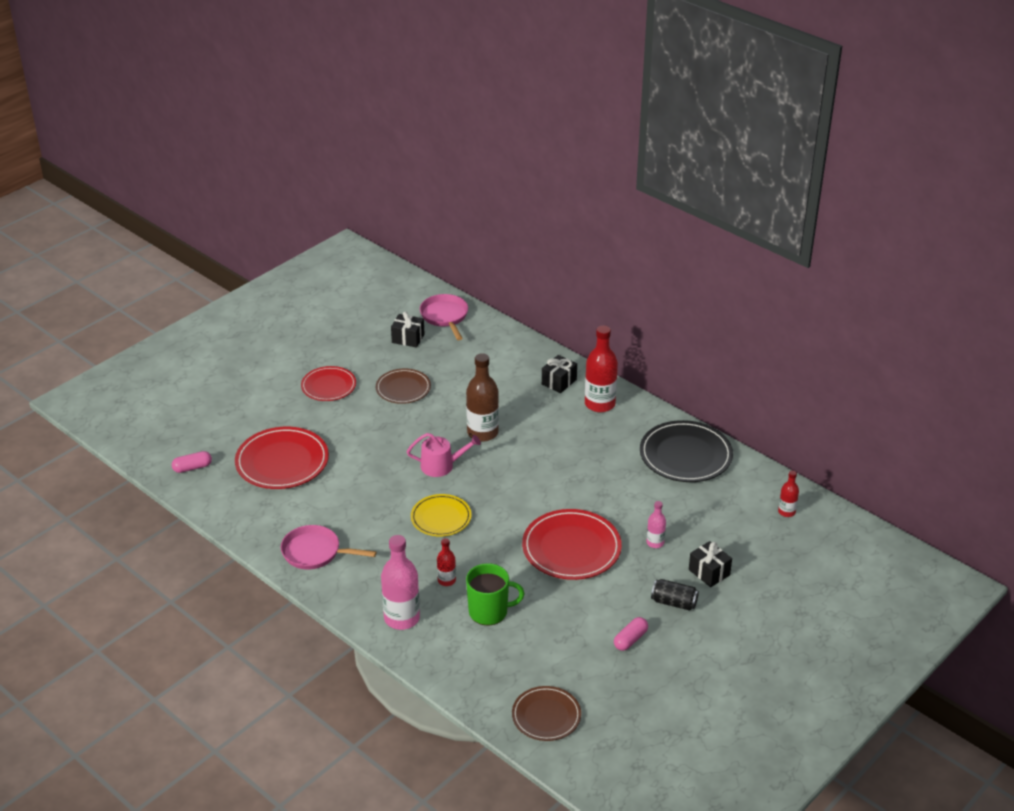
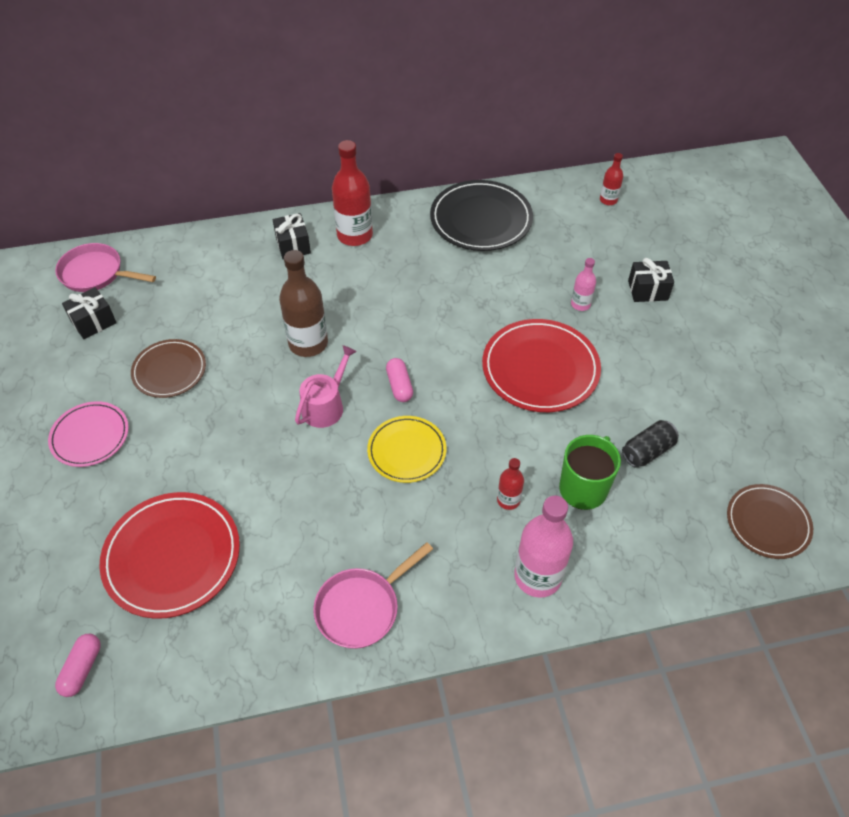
camera: 55 degrees left, 15 degrees up
red plate [301,366,356,401] -> pink plate [48,401,129,467]
pink capsule [614,617,648,651] -> pink capsule moved to [386,358,413,402]
black can [651,579,699,611] -> black can moved to [622,420,679,468]

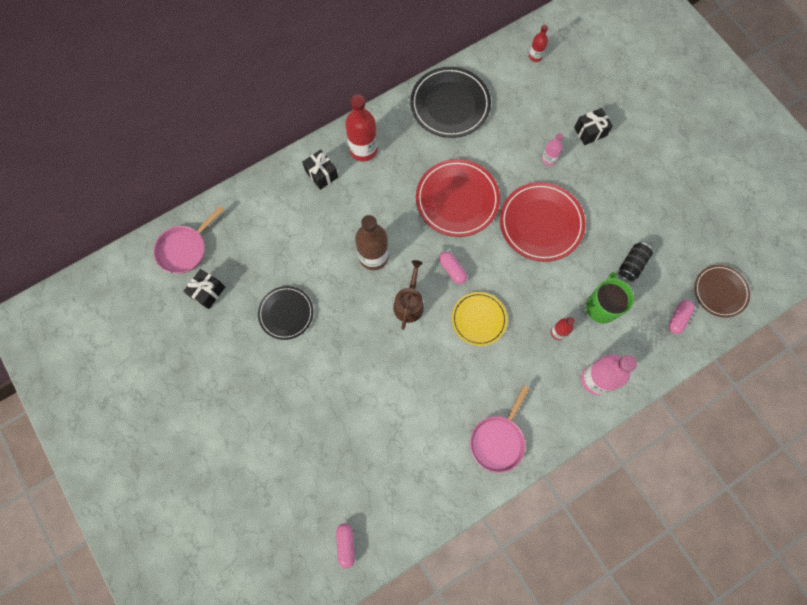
camera: 20 degrees left, 20 degrees up
pink plate [48,401,129,467] -> none
pink pan [55,243,156,292] -> pink pan turned 45 degrees counterclockwise [154,206,224,274]
red plate [99,492,240,619] -> red plate moved to [416,159,500,237]
brown plate [131,339,206,398] -> black plate [258,286,313,340]
pink watering can [295,345,357,428] -> brown watering can [393,260,424,330]
none -> pink capsule [669,300,695,334]

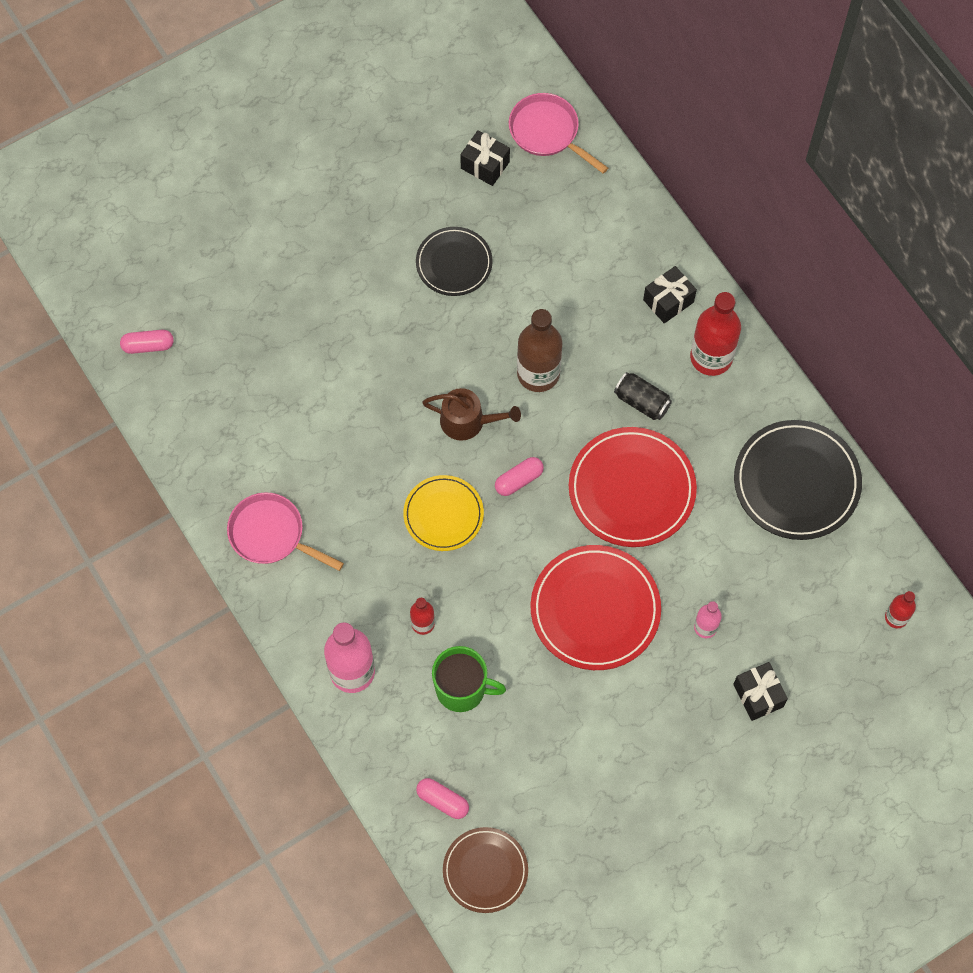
camera: 90 degrees right, 5 degrees down
black can [619,242,653,281] -> black can moved to [614,372,672,420]

